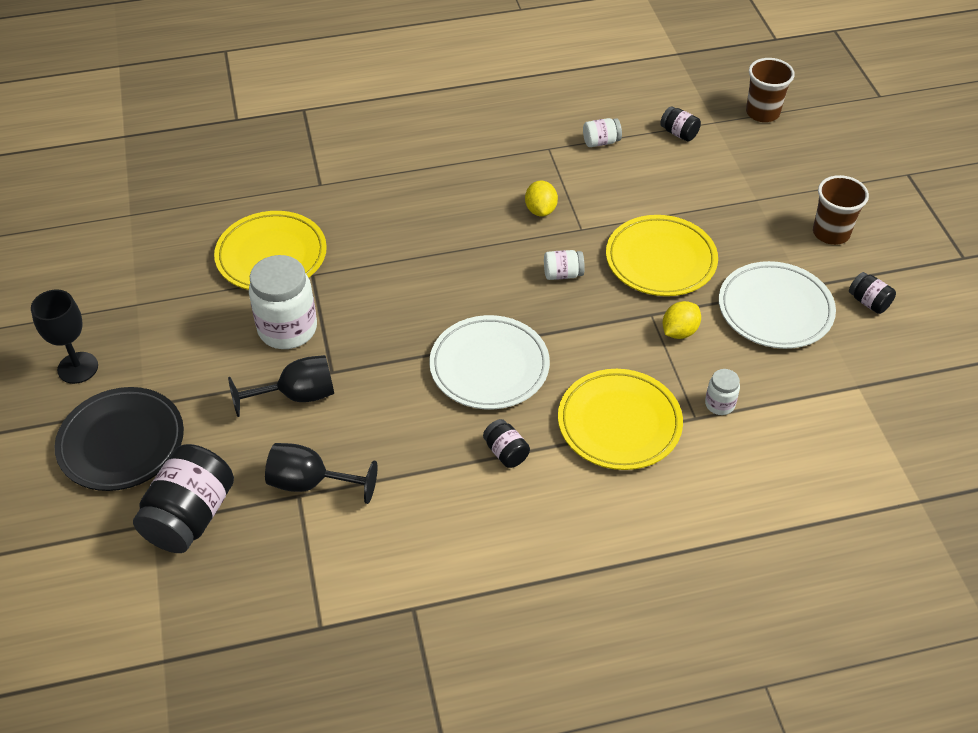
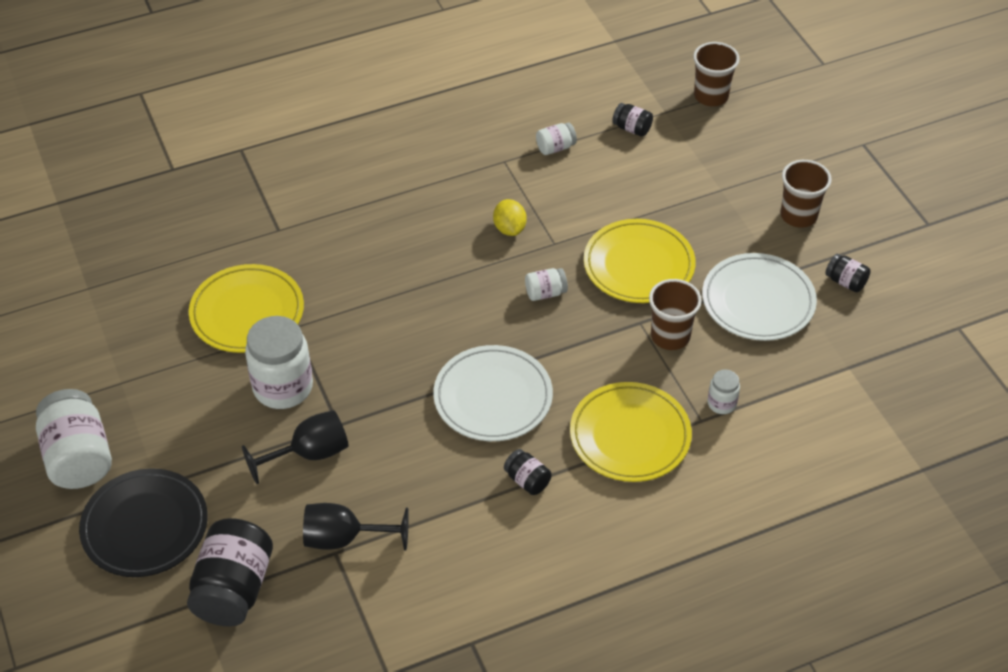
camera: 10 degrees left, 0 degrees up
black goblet [31,289,98,384] -> white jar [36,389,112,489]
yellow lemon [663,301,701,339] -> brown cup [649,279,702,350]

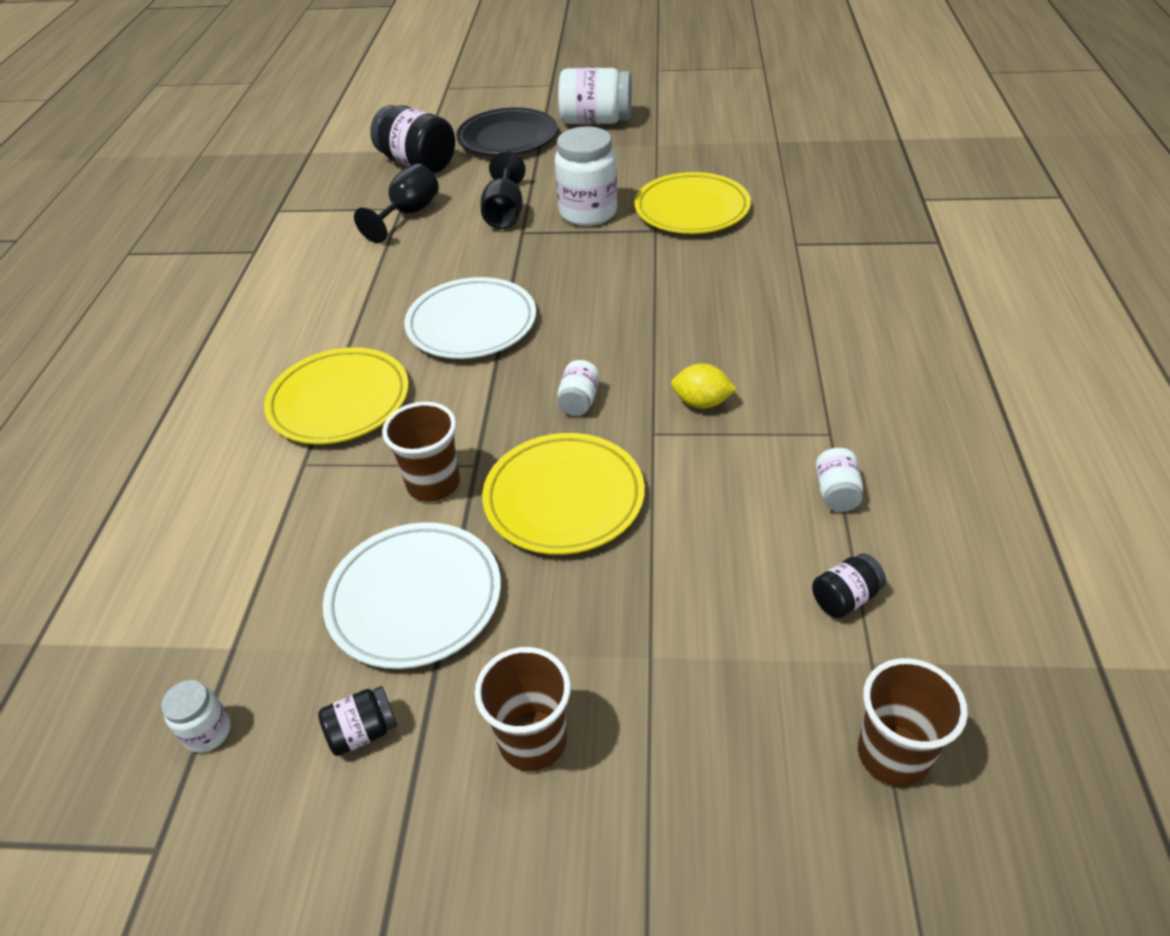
camera: 120 degrees right, 5 degrees down
black jar [504,449,552,495] -> none
white jar [707,369,740,414] -> white jar moved to [161,680,231,753]

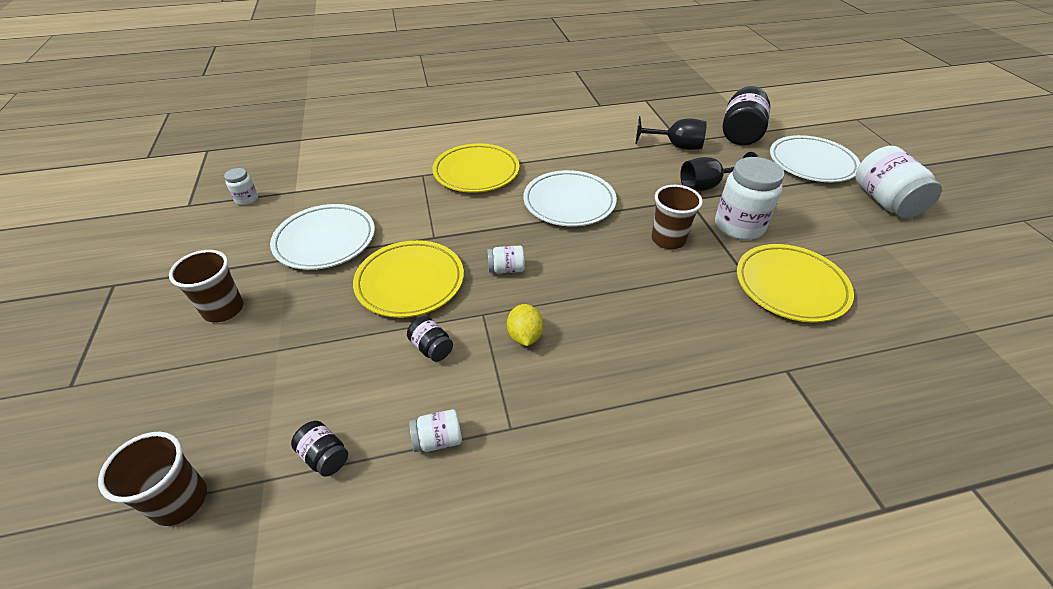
camera: 70 degrees right, 0 degrees up
black jar [318,686,397,756] -> black jar moved to [407,316,453,362]
brown cup [382,402,460,502] -> brown cup moved to [652,185,703,249]
black plate [456,107,557,156] -> white plate [770,135,861,182]

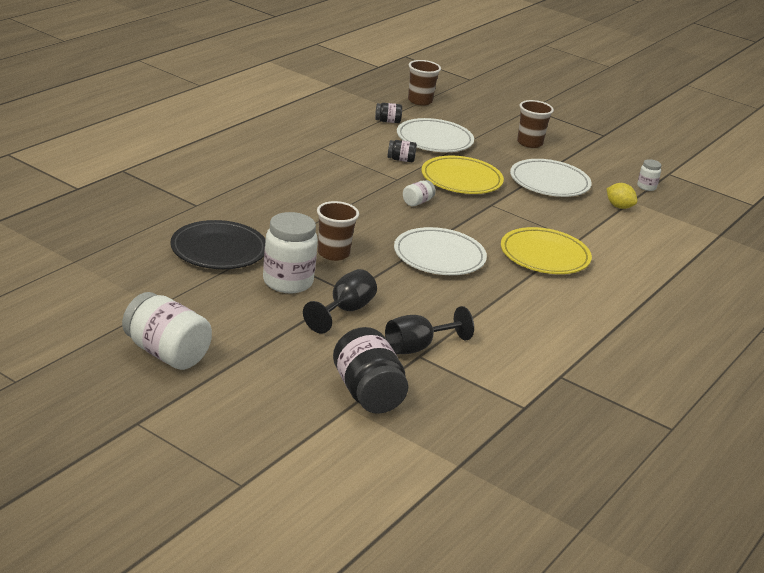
camera: 135 degrees right, 15 degrees down
white jar [409,409,462,452] -> none
yellow lemon [507,304,543,346] -> yellow lemon moved to [607,183,637,209]
yellow plate [737,244,854,323] -> black plate [170,220,266,269]
white plate [770,135,861,182] -> white plate moved to [397,118,474,152]

